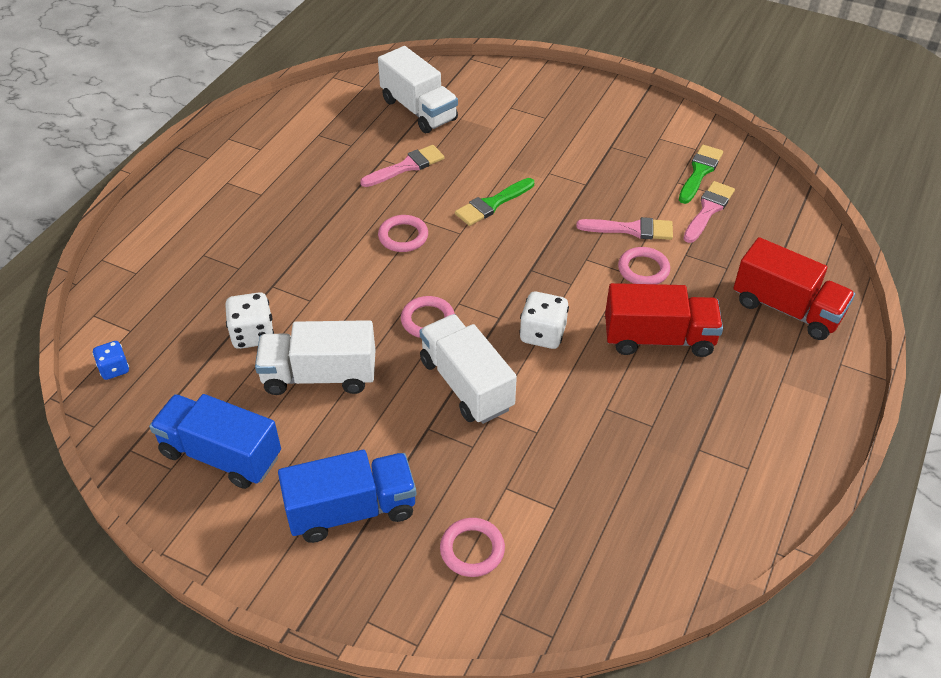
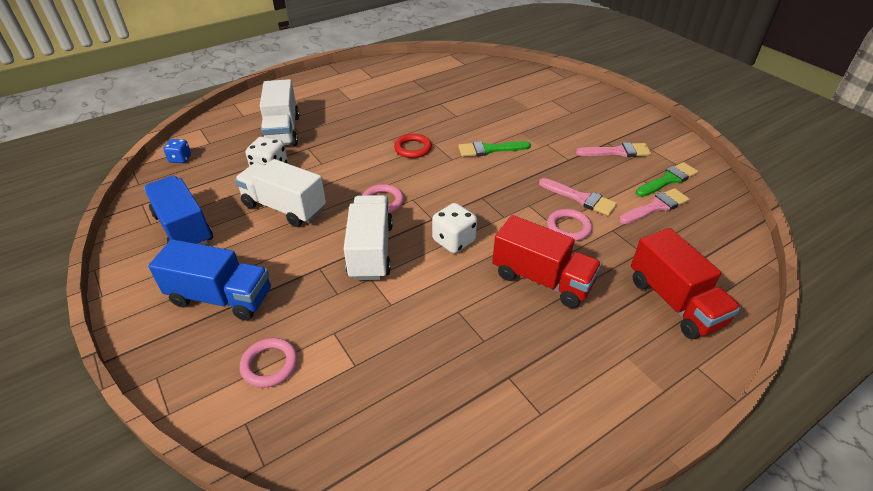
camera: 30 degrees right, 5 degrees down
pink brush [360,145,445,187] -> pink brush moved to [576,142,651,157]
white truck [378,46,458,133] -> white truck moved to [260,79,299,146]
pink ring [378,215,428,252] -> red ring [394,134,432,158]

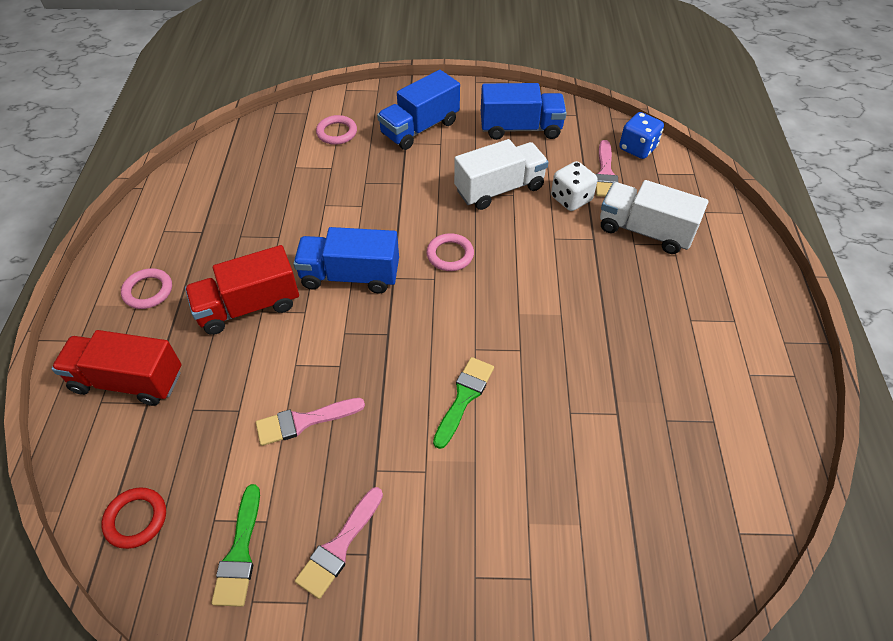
camera: 125 degrees right, 10 degrees up
blue dice [163,139,191,163] -> blue dice [619,112,664,159], size x1.56
white truck [344,195,393,280] -> none
red ring [394,134,432,158] -> red ring moved to [101,487,166,549]
white dice [432,203,477,253] -> blue truck [293,227,399,294]
pink ring [547,209,592,241] -> pink ring moved to [121,268,172,309]
pink brush [619,188,690,224] -> pink brush moved to [596,140,618,197]

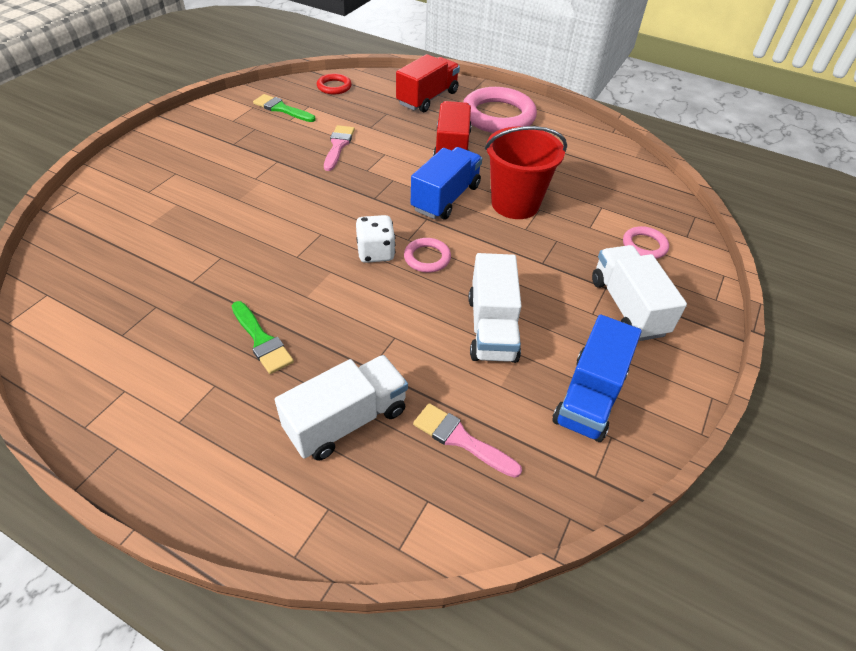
camera: 115 degrees right, 5 degrees down
pink ring [121,268,172,309] -> pink ring [463,87,537,133], size x2.07
pink brush [295,487,383,599] -> none
blue truck [377,70,460,150] -> white truck [592,245,687,341]
green brush [433,357,494,449] -> green brush moved to [232,301,294,374]
white dice [551,161,598,211] -> white dice moved to [356,215,395,263]
blue dice [619,112,664,159] -> none
none -> red bucket [485,126,567,219]

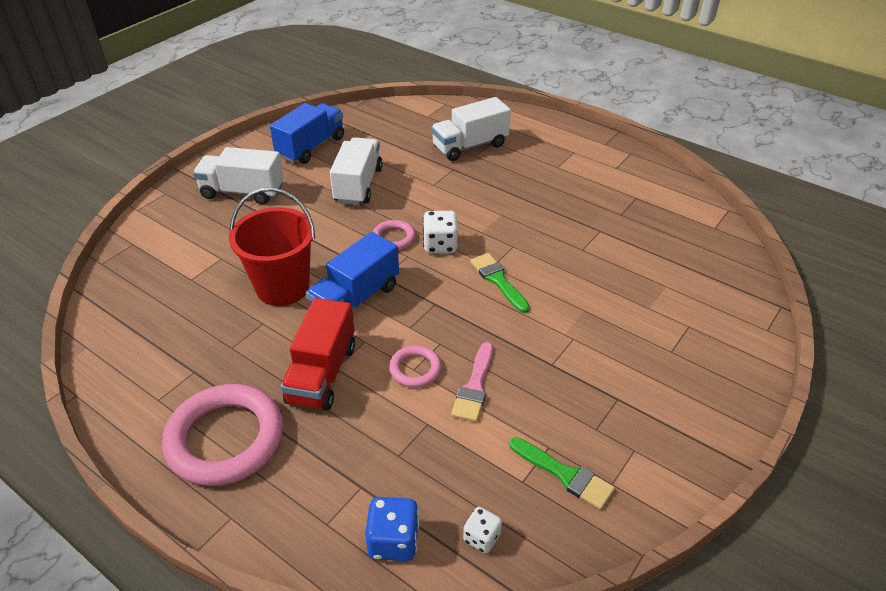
camera: 170 degrees left, 5 degrees down
green brush [232,301,294,374] -> green brush moved to [470,253,530,313]
red ring [317,73,352,95] -> white dice [463,507,502,553]
red truck [396,54,460,112] -> none
pink brush [413,403,522,478] -> none
white truck [592,245,687,341] -> white truck turned 105 degrees clockwise [193,147,284,204]
pink ring [623,226,669,259] -> pink ring moved to [389,345,441,387]
none -> blue dice [365,497,419,561]

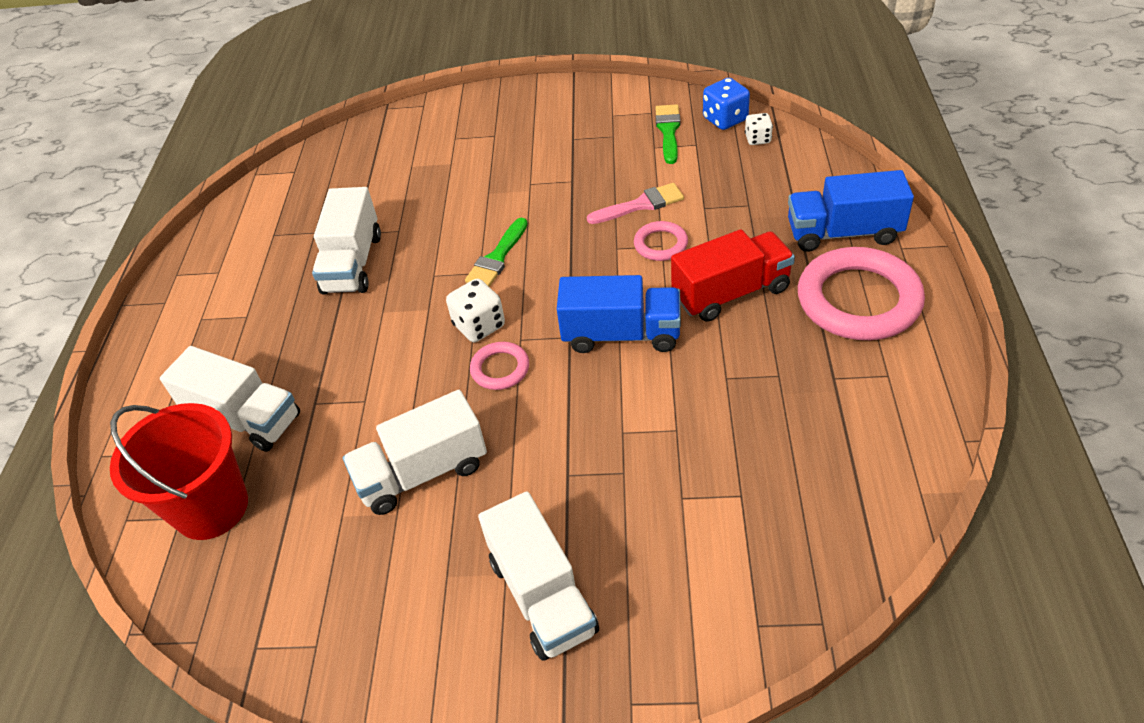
camera: 120 degrees left, 5 degrees up
red bucket [229,188,315,306] -> red bucket moved to [110,403,248,540]
blue truck [270,103,344,164] -> blue truck moved to [788,170,914,252]
blue dice [365,497,419,561] -> blue dice moved to [703,78,750,130]
none -> white truck [312,187,381,294]

